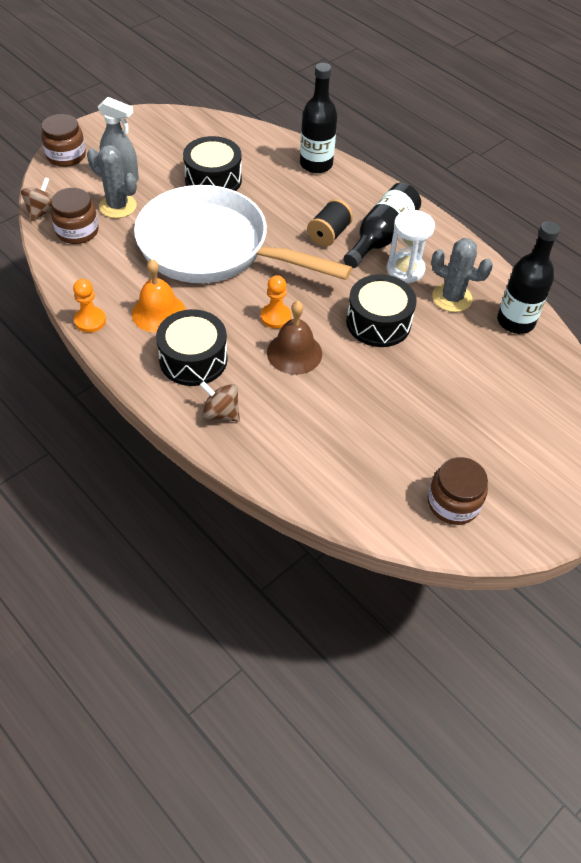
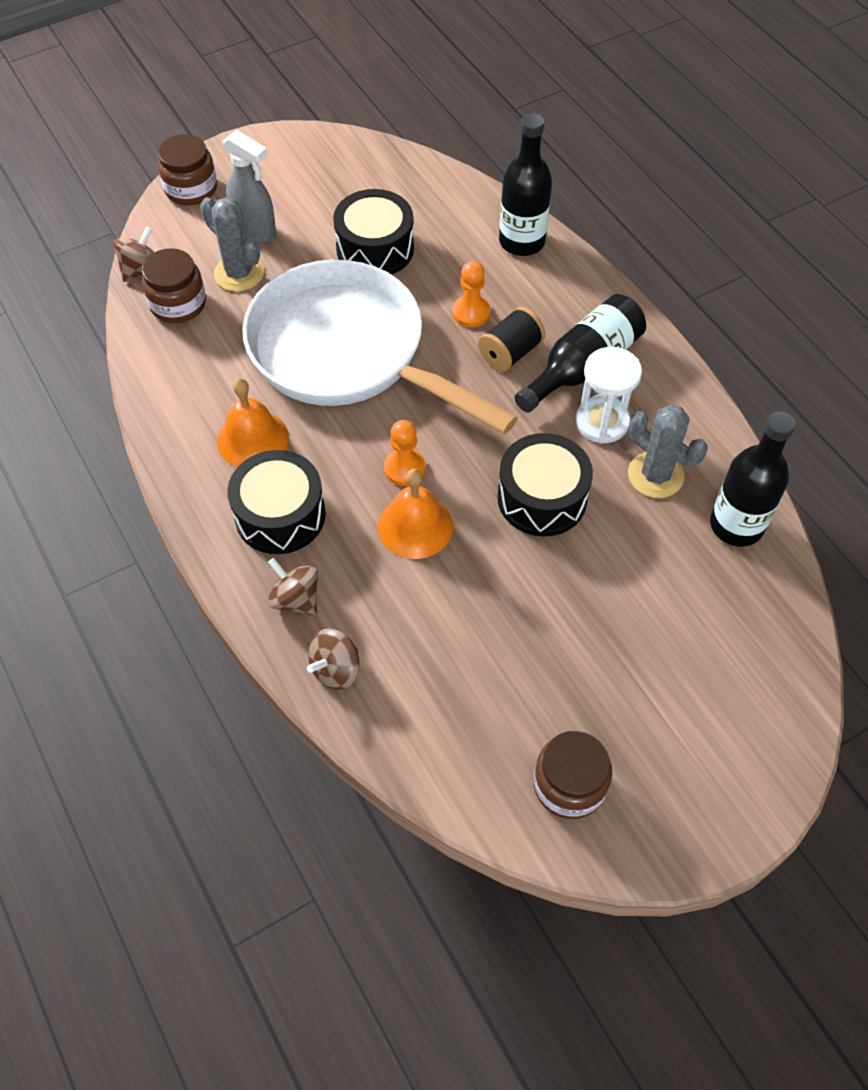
camera: 15 degrees right, 5 degrees up
orange pawn [73,279,106,333] -> orange pawn moved to [452,261,490,327]
brown bell [267,301,322,375] -> orange bell [378,469,453,559]
none -> brown spinning top [307,629,360,690]

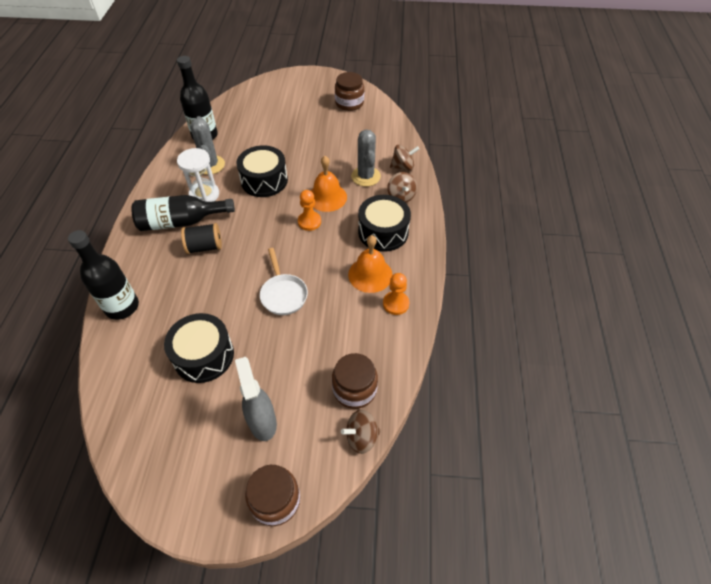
camera: 145 degrees left, 5 degrees down
grey cactus [200,197,264,292] -> grey cactus moved to [351,129,381,187]
white pan [242,259,518,434] -> white pan [260,248,308,315], size x0.40
orange pawn [452,261,490,327] -> orange pawn moved to [383,273,409,315]

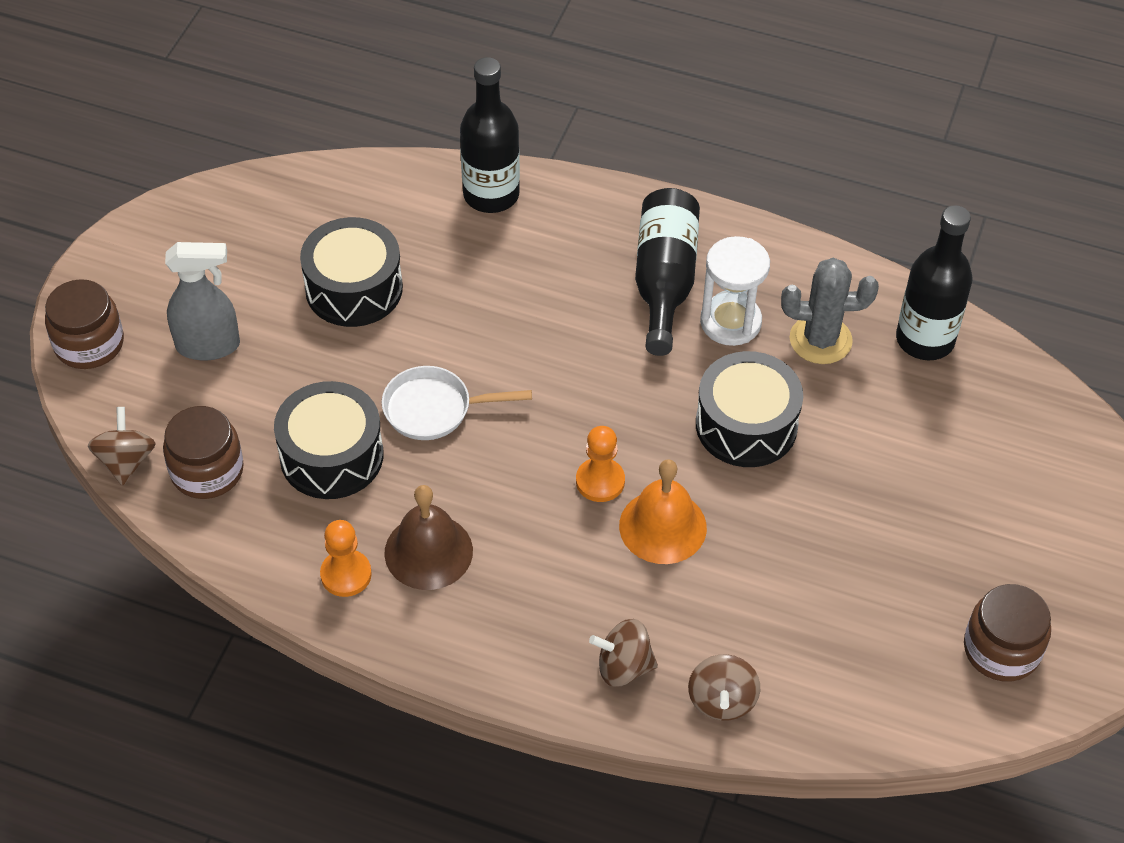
camera: 105 degrees right, 0 degrees up
black spool [181,223,222,254] -> none
orange bell [348,235,392,293] -> brown bell [384,485,473,590]
grey cactus [351,129,381,187] -> none
black drum [358,195,411,252] -> black drum moved to [274,381,383,499]

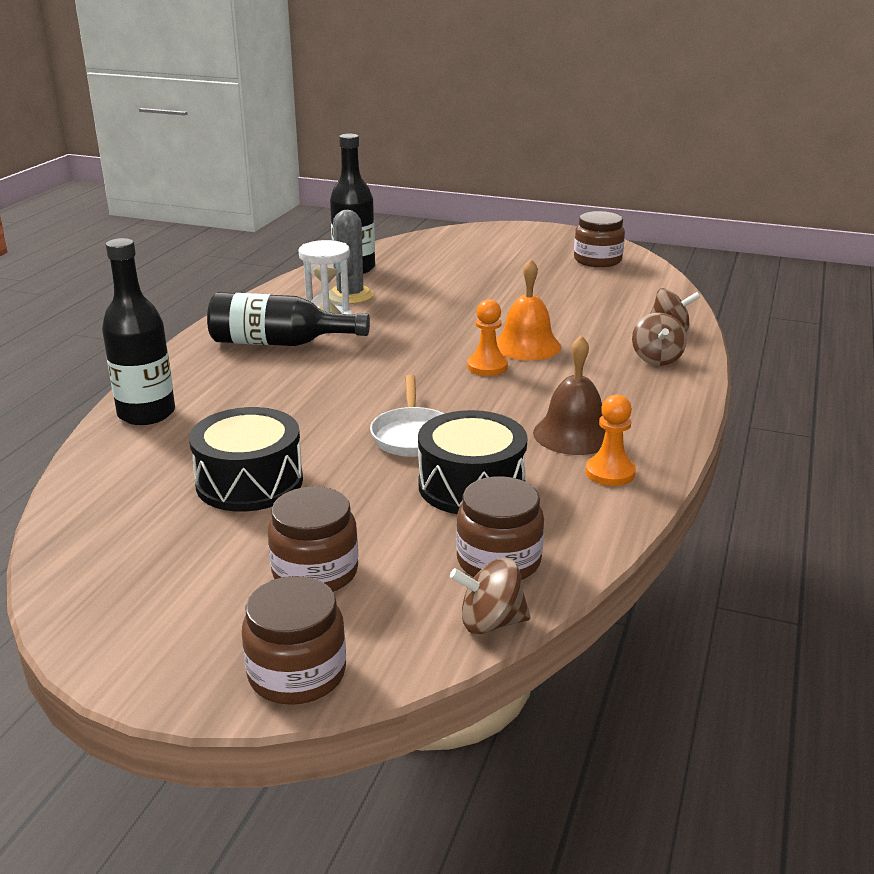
camera: 90 degrees left, 25 degrees down
grey spray bottle [165,242,240,360] -> brown jar [268,486,358,592]
black drum [696,351,803,467] -> none

